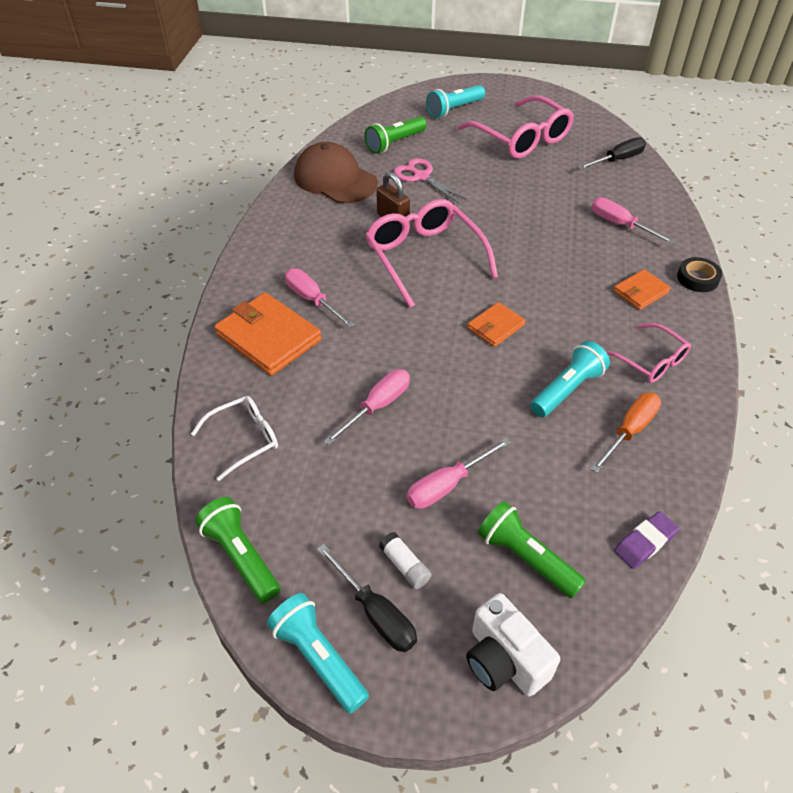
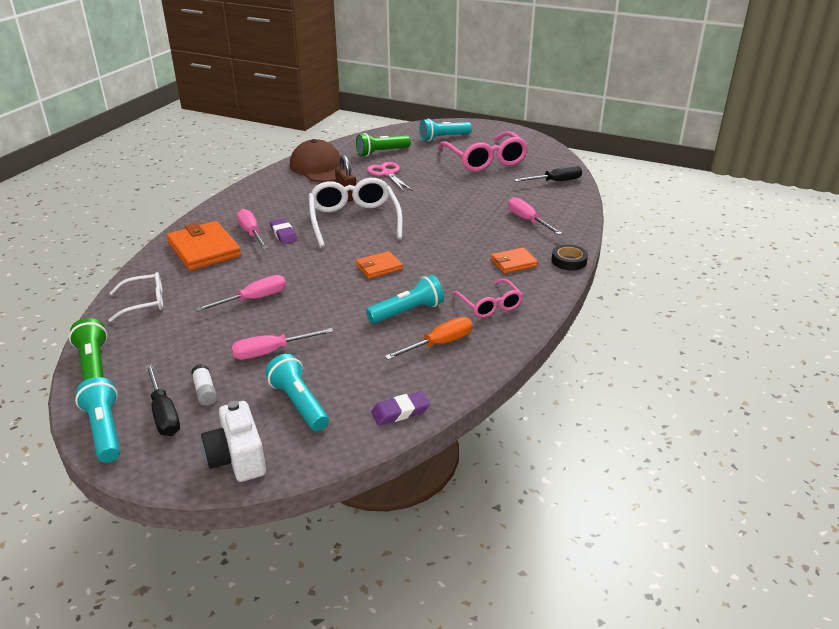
camera: 15 degrees right, 15 degrees down
pink glasses [365,199,498,308] -> white glasses [309,178,403,247]
green flashlight [478,501,586,598] -> turquoise flashlight [265,354,329,431]
none -> purple eraser [270,218,298,244]

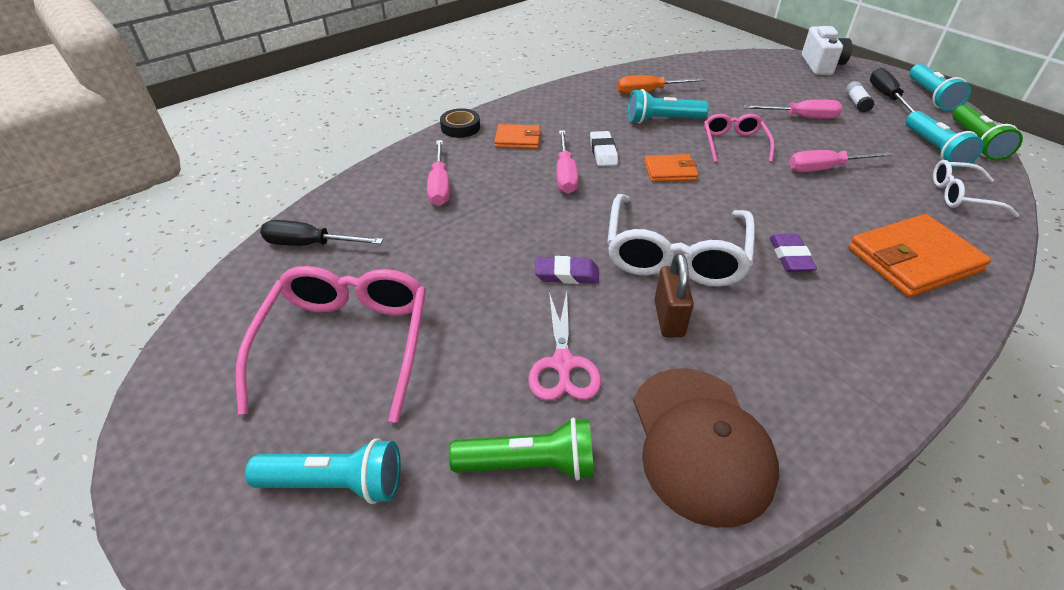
camera: 155 degrees left, 10 degrees up
orange wallet [167,221,241,271] -> orange wallet turned 75 degrees clockwise [848,214,991,297]
pink screwdriver [237,209,268,250] -> pink screwdriver moved to [556,130,578,194]
turquoise flashlight [265,354,329,431] -> turquoise flashlight moved to [906,111,984,168]
purple eraser [371,391,430,425] -> purple eraser moved to [535,256,599,284]
pink glasses [451,279,523,318] -> pink glasses moved to [704,114,775,163]
none -> white eraser [590,131,618,166]

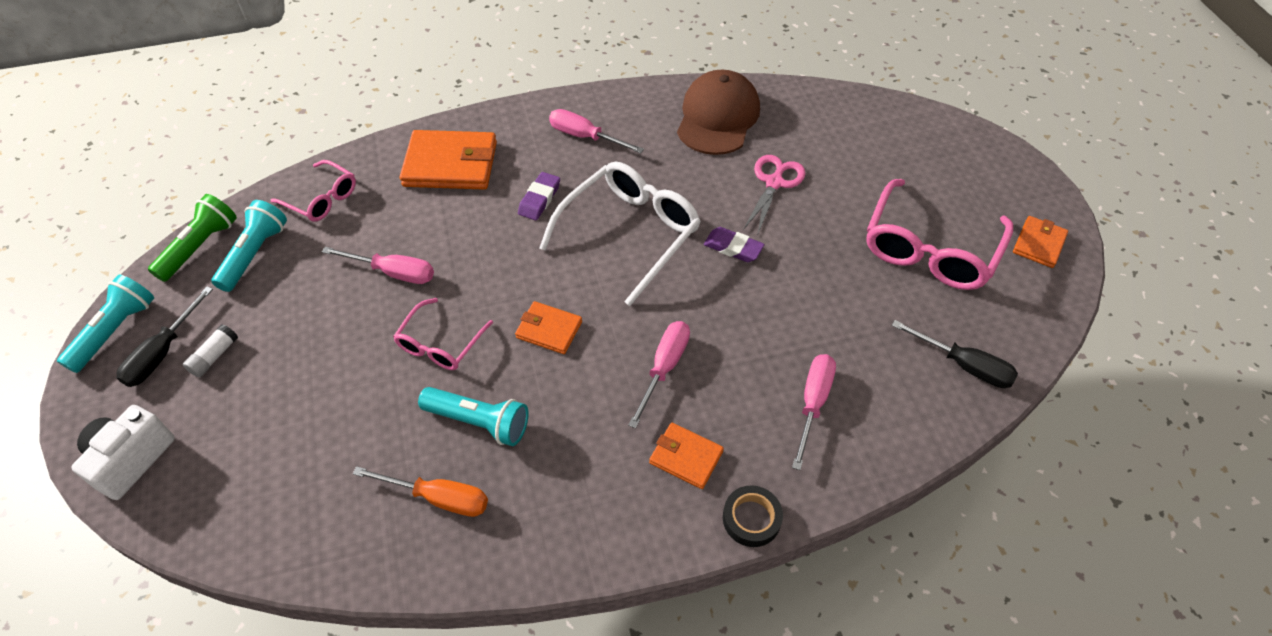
camera: 155 degrees left, 10 degrees up
turquoise flashlight [245,439,401,504] -> none
green flashlight [449,418,594,481] -> none
white eraser [590,131,618,166] -> none
brown padlock [654,253,694,337] -> none
pink screwdriver [744,99,842,119] -> pink screwdriver moved to [549,109,644,153]
white glasses [933,160,1019,217] -> pink glasses [271,160,356,222]
none -> orange wallet [1013,216,1068,268]

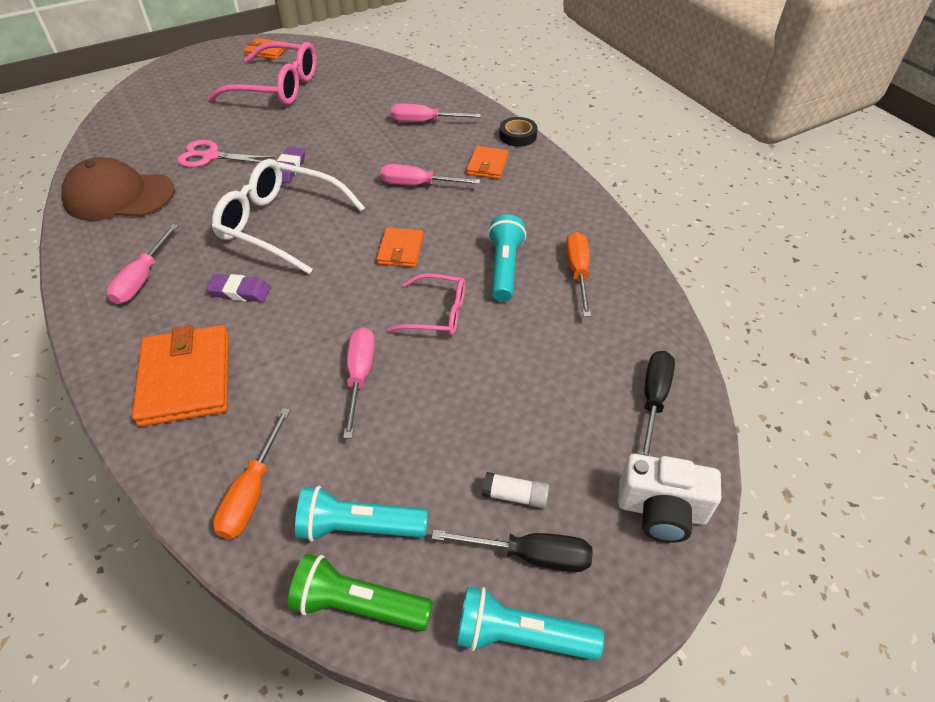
camera: 105 degrees left, 5 degrees down
pink glasses [271,160,356,222] -> orange screwdriver [213,408,290,539]
black screwdriver [892,320,1018,388] -> black screwdriver moved to [641,351,675,456]

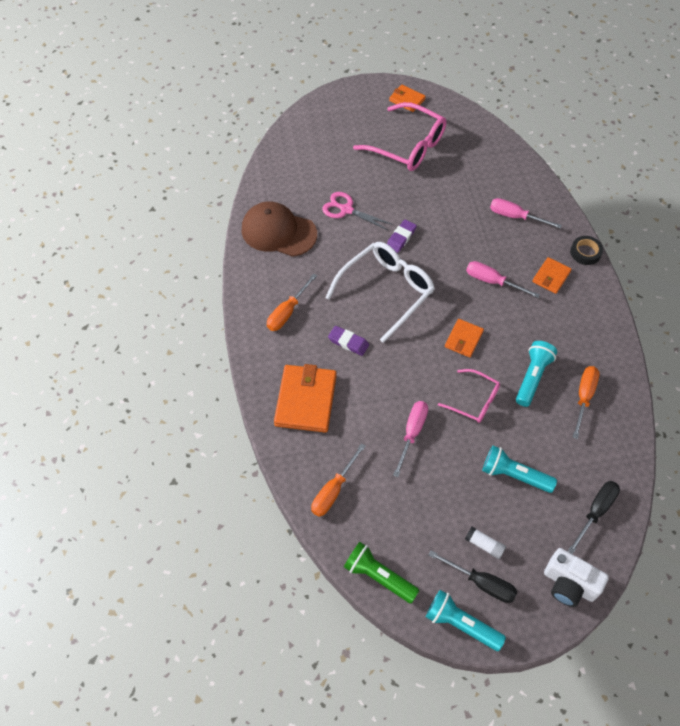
camera: 20 degrees right, 10 degrees up
pink screwdriver [106,224,179,304] -> orange screwdriver [267,274,317,331]
white glasses [212,159,365,274] -> white glasses turned 90 degrees clockwise [325,242,435,343]
turquoise flashlight [295,486,428,542] -> turquoise flashlight moved to [482,445,557,493]

